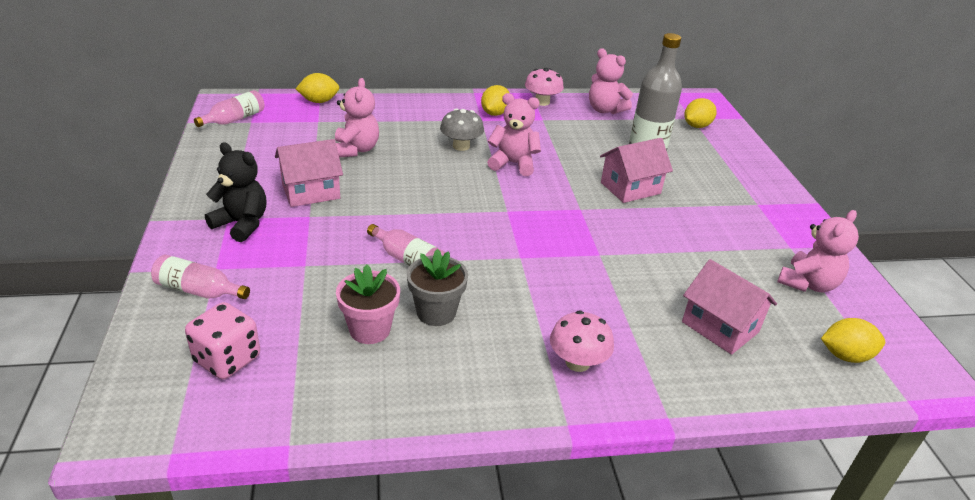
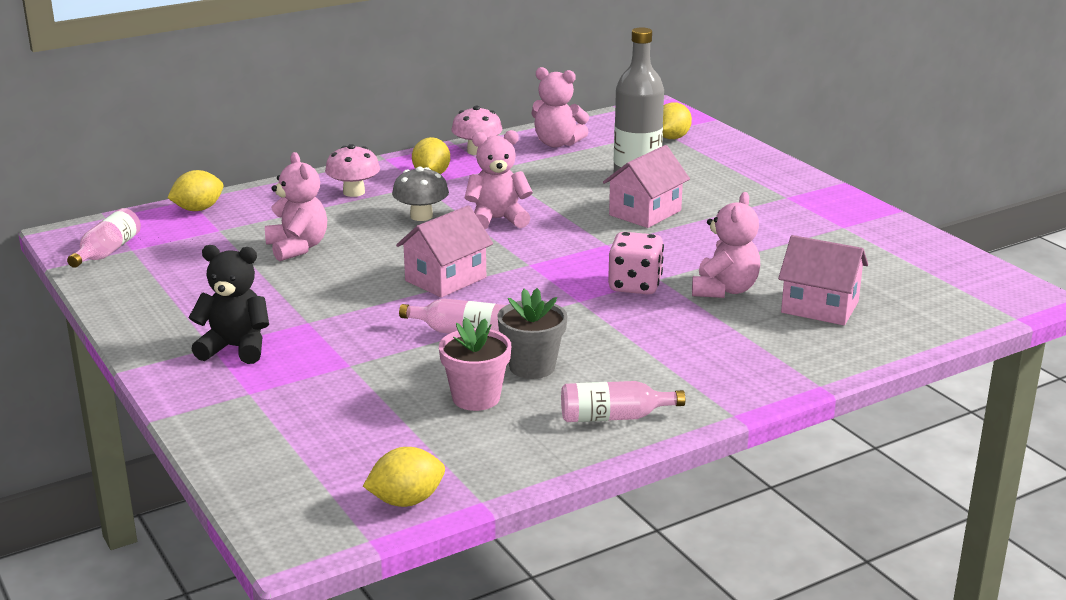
camera: 20 degrees left, 10 degrees down
pink bottle [151,255,250,299] -> pink bottle moved to [561,381,685,422]
pink dice [185,302,260,379] -> pink dice moved to [608,232,664,294]
pink house [275,139,343,207] -> pink house moved to [396,205,493,298]
pink mushroom [550,310,614,372] -> pink mushroom moved to [325,144,380,197]
pink teddy bear [777,210,859,292] -> pink teddy bear moved to [692,192,760,298]
yellow lemon [821,318,885,363] -> yellow lemon moved to [363,447,445,507]

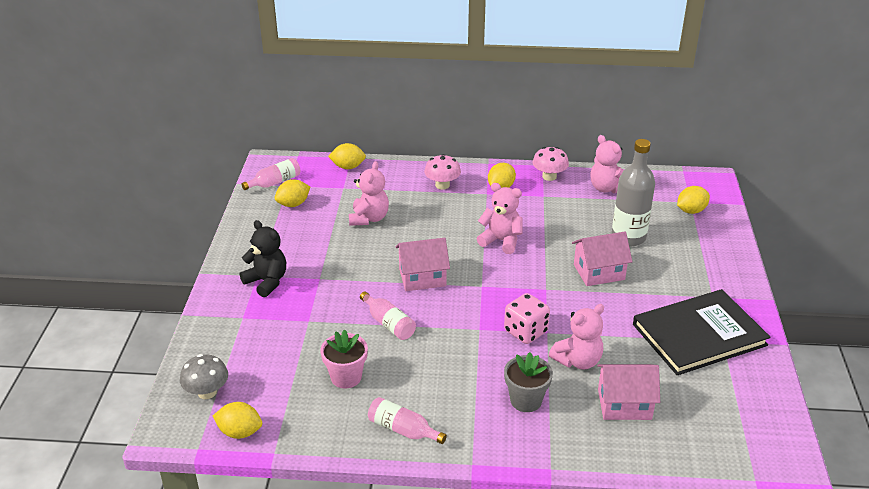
camera: 35 degrees right, 10 degrees up
grey mushroom [392,167,449,221] -> grey mushroom moved to [180,354,228,399]
grey flower pot [497,288,567,379] -> grey flower pot moved to [504,352,553,412]
pink house [778,235,868,325] -> pink house turned 60 degrees counterclockwise [597,364,660,420]
none -> yellow lemon [275,179,310,207]
none -> black book [633,289,770,375]

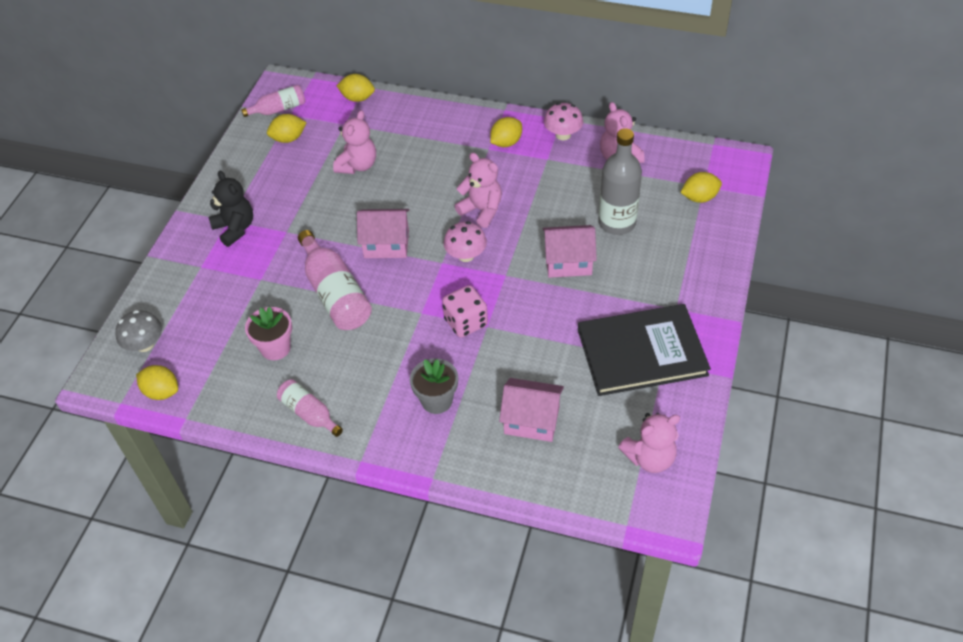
camera: 15 degrees right, 15 degrees up
pink bottle [360,291,416,340] -> pink bottle [298,230,372,330], size x1.71
pink mushroom [424,154,461,190] -> pink mushroom moved to [444,221,487,262]
pink teddy bear [549,304,604,370] -> pink teddy bear moved to [618,413,680,473]

